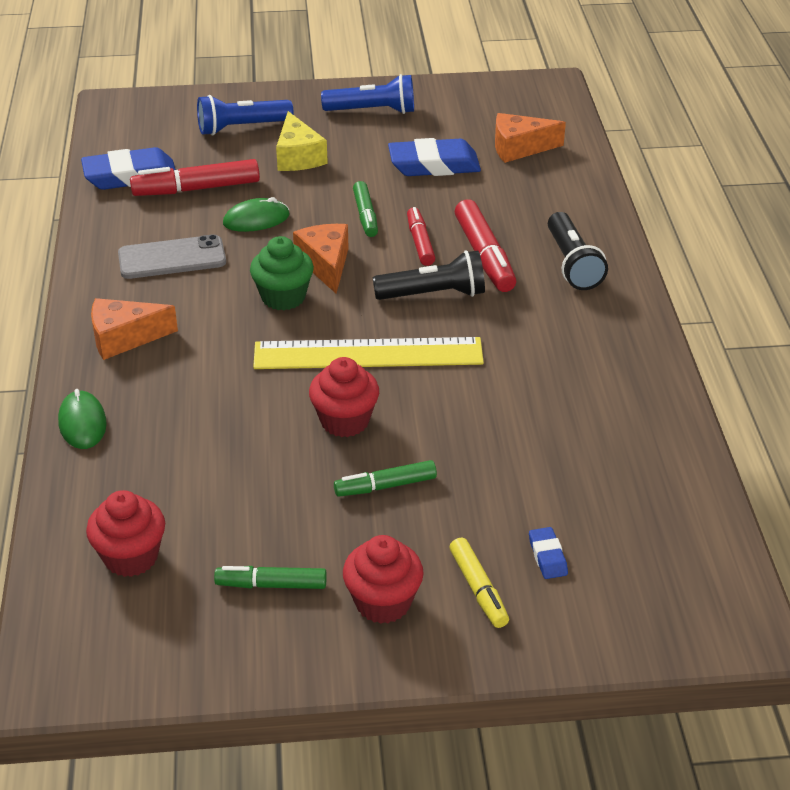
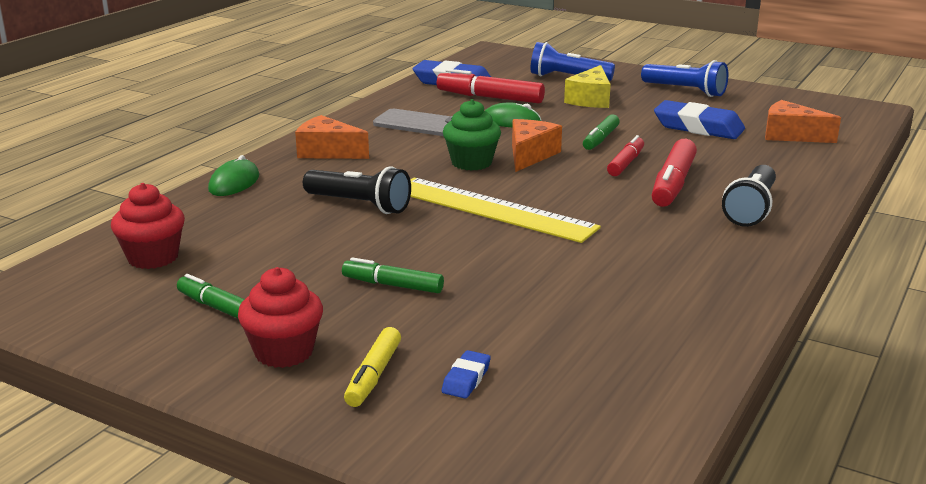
camera: 35 degrees right, 15 degrees down
red cupcake [309,357,379,437] -> none
black flashlight [373,250,485,300] -> black flashlight moved to [303,166,411,214]

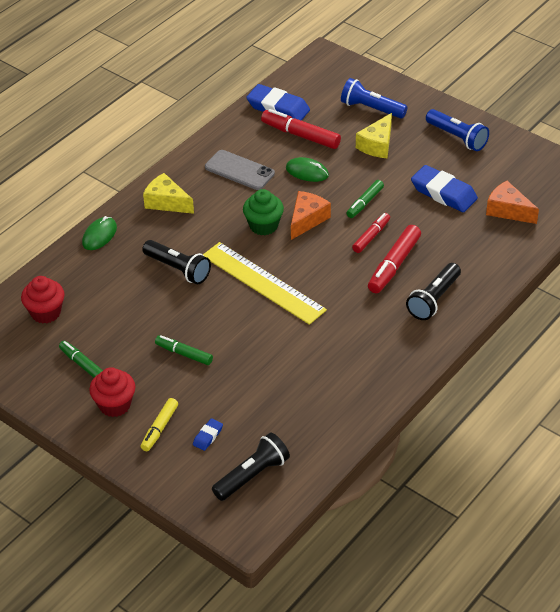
camera: 10 degrees right, 20 degrees up
orange cheese [295,115,369,159] -> yellow cheese [143,173,194,214]
none -> black flashlight [212,432,290,501]

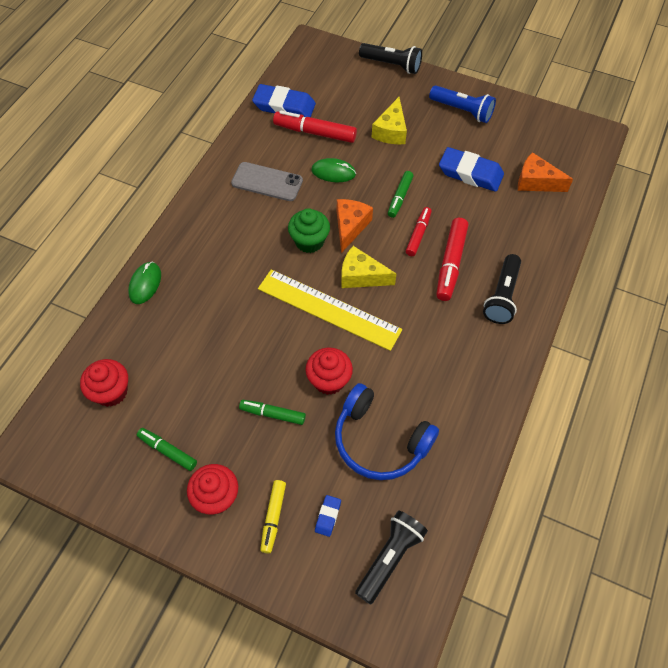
camera: 15 degrees left, 15 degrees up
black flashlight [142,240,211,285] -> black flashlight moved to [359,43,422,74]
yellow cheese [143,173,194,214] -> yellow cheese moved to [341,246,397,288]
blue flashlight [341,78,408,119] -> none
none -> red cupcake [306,347,353,395]
none -> blue headphones [335,383,439,480]

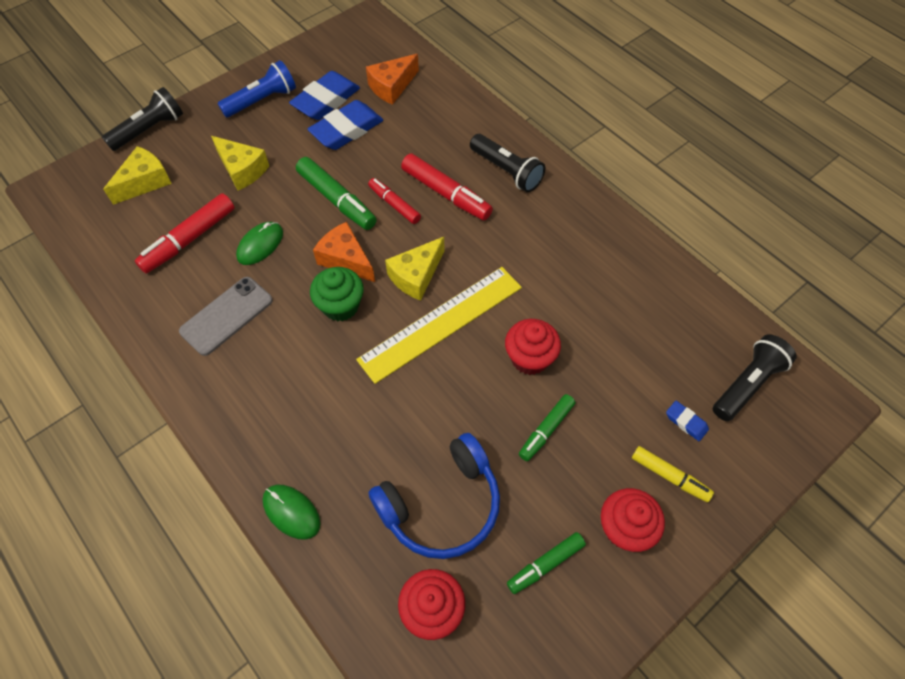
camera: 65 degrees left, 0 degrees up
blue eraser [252,84,316,117] -> blue eraser moved to [289,71,360,120]
blue headphones [335,383,439,480] -> blue headphones moved to [368,433,500,559]
black flashlight [355,511,428,605] -> black flashlight turned 75 degrees clockwise [713,334,797,421]
green marker [388,171,414,218] -> green marker [296,157,377,230], size x1.58
none -> yellow cheese [103,146,172,205]

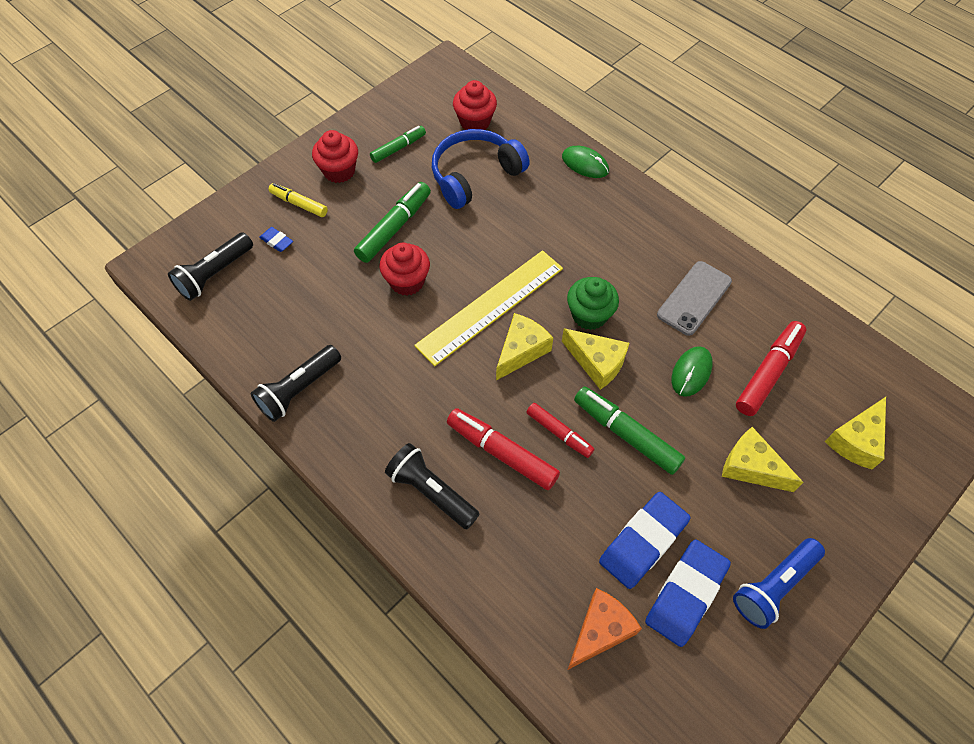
camera: 175 degrees right, 0 degrees up
black flashlight [102,87,183,151] -> black flashlight moved to [251,345,341,422]
orange cheese [313,222,375,282] -> yellow cheese [562,328,629,390]
green marker [519,394,575,461] -> green marker [354,182,431,263], size x1.58

